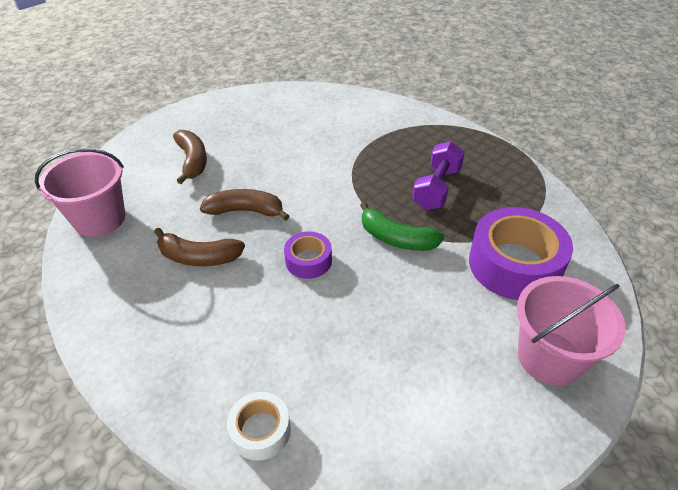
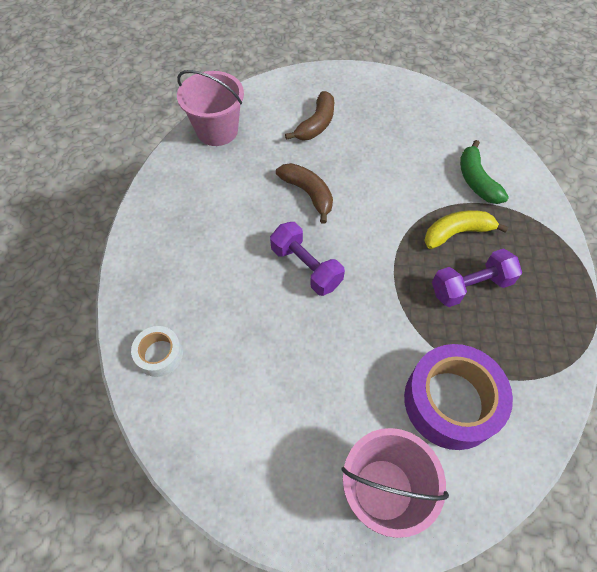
camera: 45 degrees right, 15 degrees up
brown banana [154,228,245,266] -> none
purple tape [284,231,332,279] -> purple dumbbell [270,222,345,296]
green banana [360,202,444,251] -> green banana moved to [460,140,509,204]
none -> yellow banana [424,210,508,249]

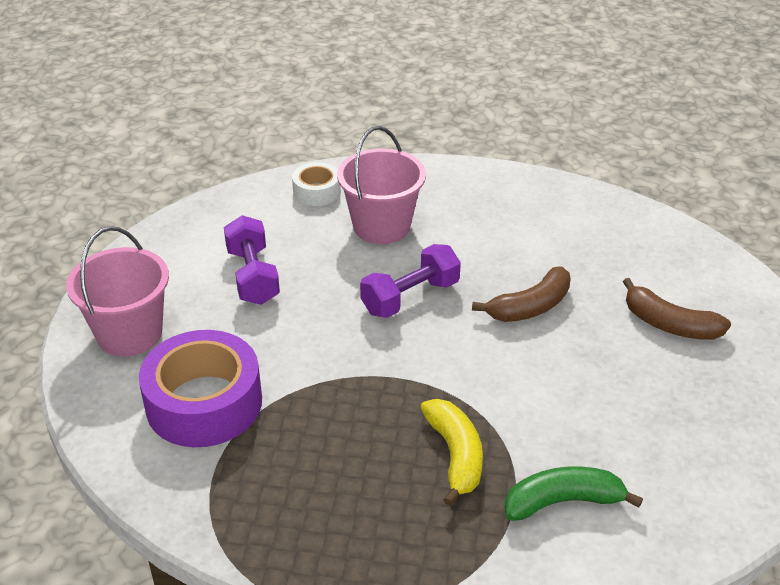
camera: 95 degrees right, 20 degrees down
pink bucket [177,70,244,146] -> pink bucket moved to [337,126,426,244]
purple dumbbell [432,249,522,307] -> purple dumbbell moved to [224,215,280,305]

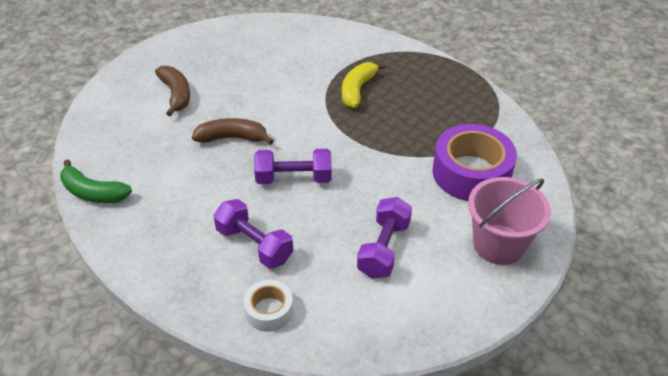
camera: 145 degrees left, 5 degrees up
pink bucket [337,126,426,244] -> purple dumbbell [213,199,293,269]
green banana [505,467,643,521] -> green banana moved to [60,159,132,203]

